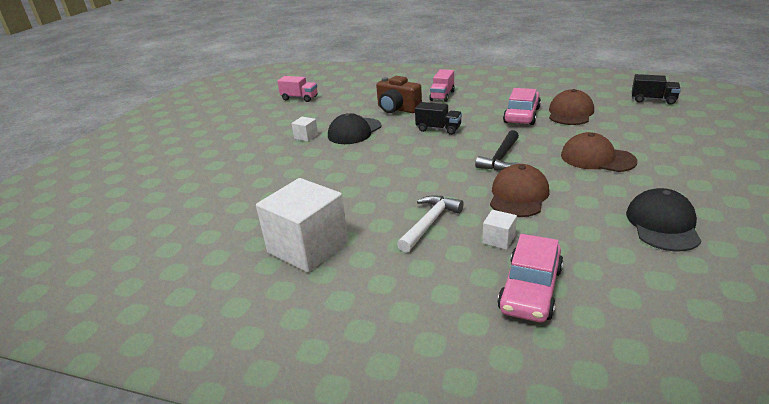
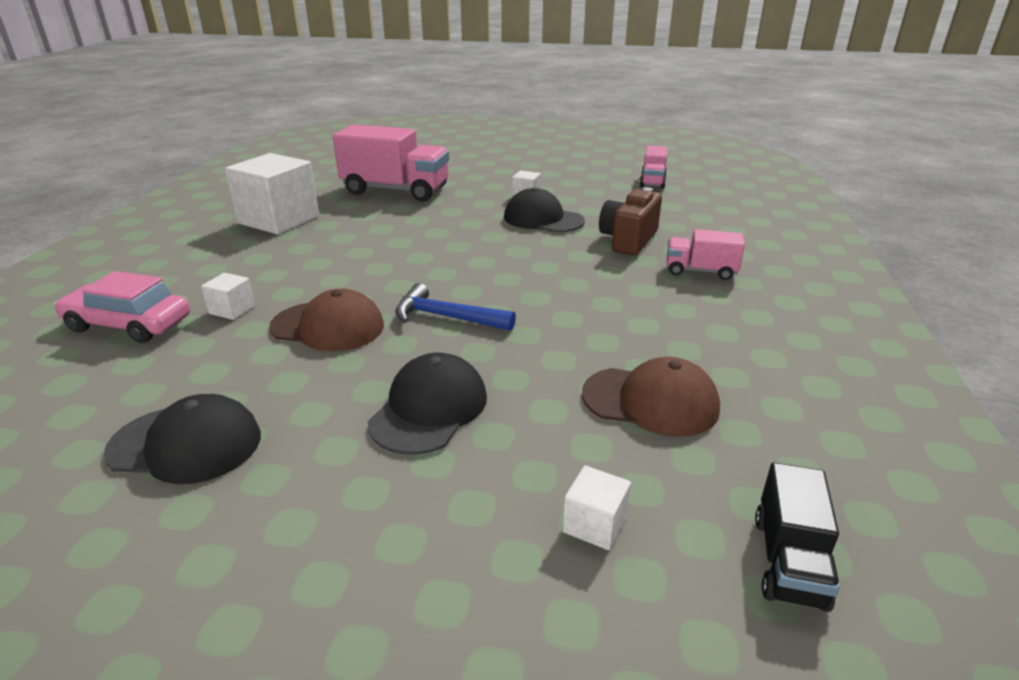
camera: 80 degrees right, 0 degrees up
white hammer [397,195,464,253] -> none
black truck [415,102,462,135] -> none
black hammer [475,130,519,171] -> blue hammer [395,283,516,331]
pink car [503,88,541,125] -> none
brown cap [561,132,637,172] -> black cap [368,353,487,455]
none -> pink truck [333,124,449,201]
none -> white cube [563,465,631,550]

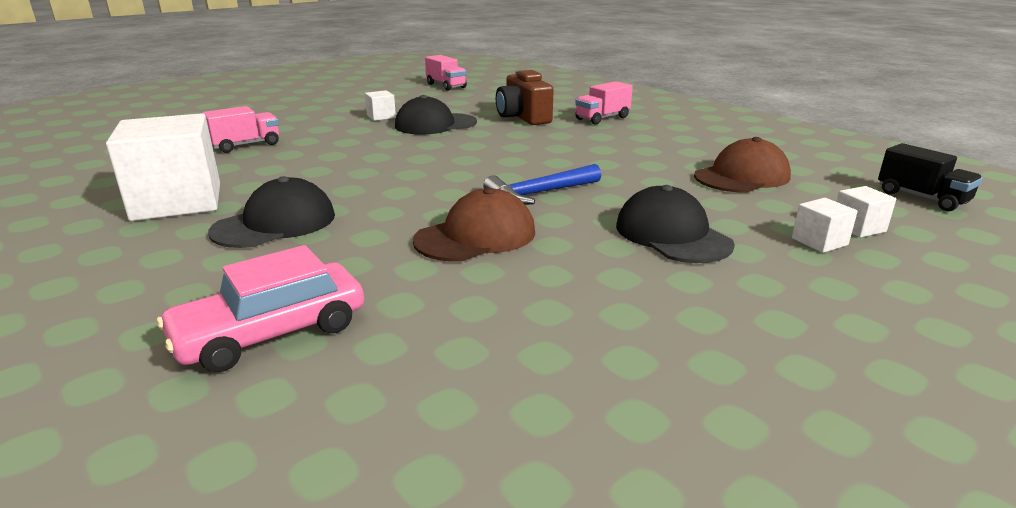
camera: 50 degrees left, 5 degrees down
black cap [104,394,261,484] -> black cap moved to [208,176,335,248]
white cube [201,273,255,320] -> white cube moved to [792,198,858,253]
pink truck [333,124,449,201] -> pink truck [202,106,279,153], size x0.52

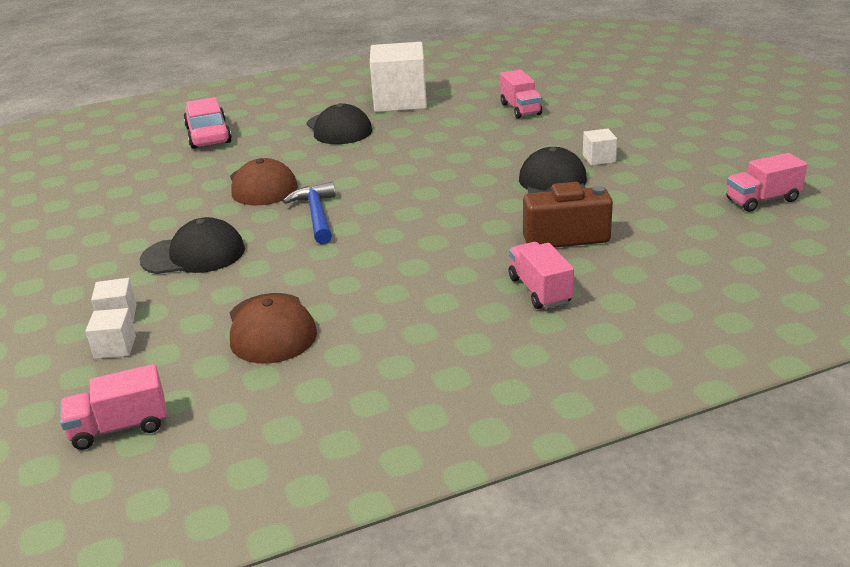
camera: 110 degrees right, 5 degrees up
black truck [878,143,983,211] -> pink truck [60,364,167,450]

